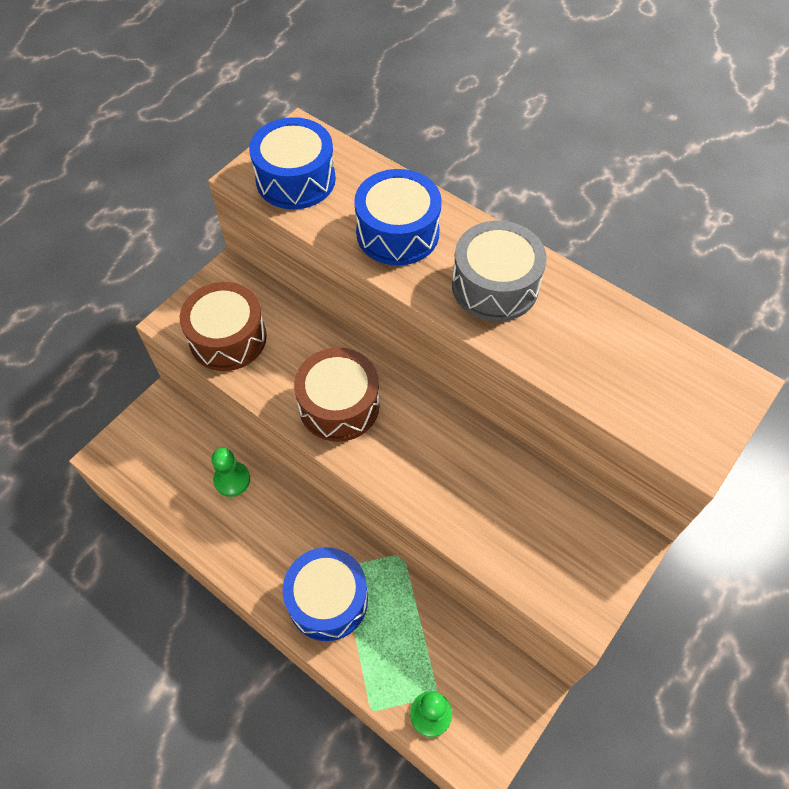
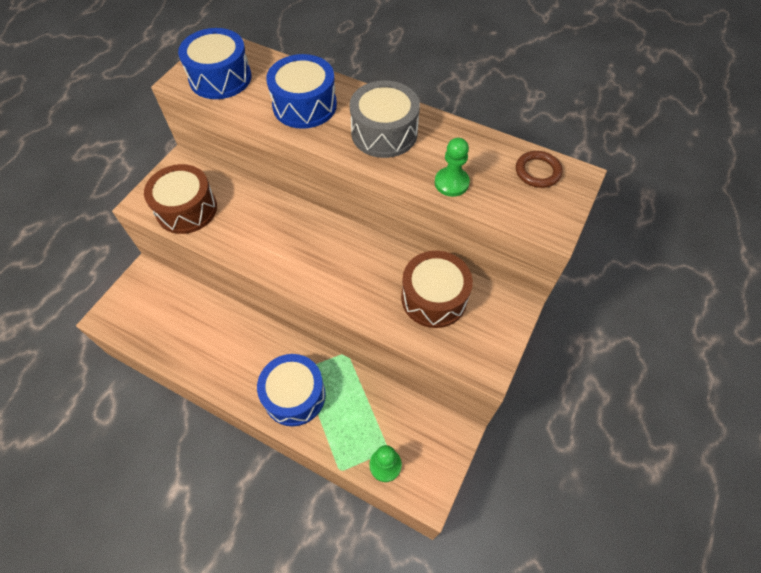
camera: 10 degrees left, 0 degrees up
green pawn [211,448,250,497] -> green pawn moved to [435,138,470,197]
brown drum [294,347,380,442] -> brown drum moved to [401,251,473,328]
none -> brown ring [516,151,562,188]

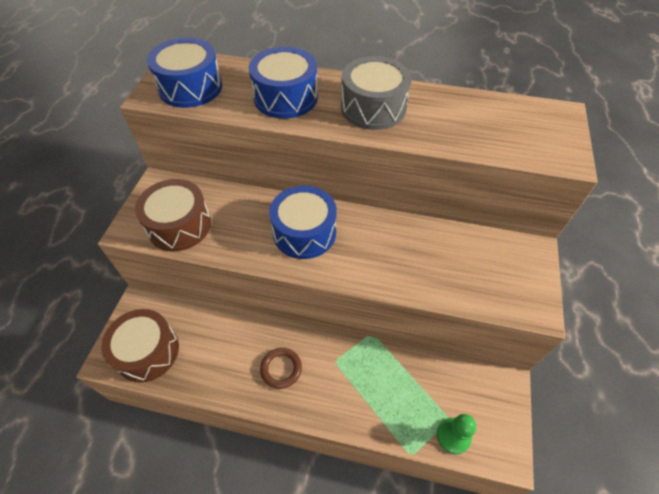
camera: 15 degrees left, 5 degrees down
blue drum [257,354,326,426] -> blue drum moved to [269,186,337,259]
brown drum [401,251,473,328] -> brown drum moved to [101,309,179,383]
green pawn [435,138,470,197] -> none
brown ring [516,151,562,188] -> brown ring moved to [260,348,302,389]

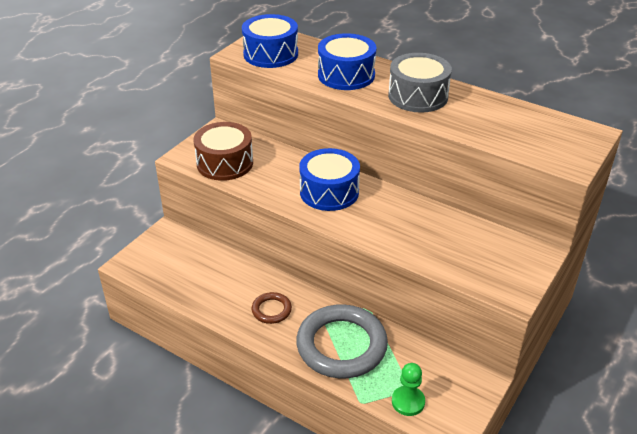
camera: 20 degrees right, 15 degrees down
brown drum [101,309,179,383] -> none
none -> grey ring [296,304,388,379]

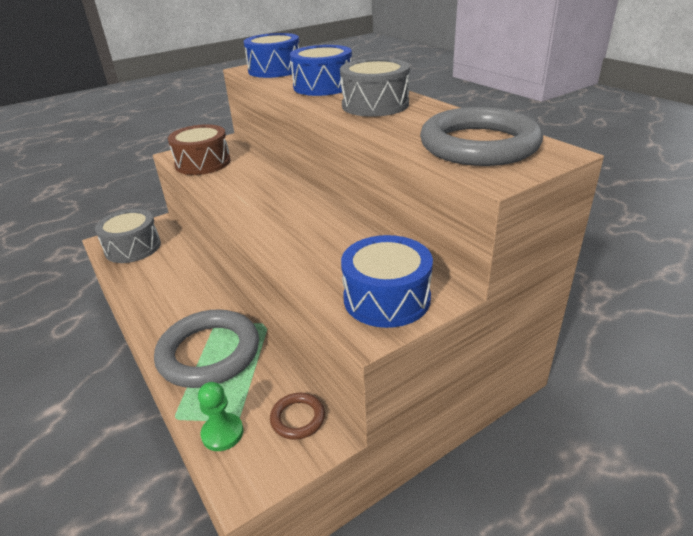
camera: 25 degrees right, 5 degrees down
brown ring [252,292,292,324] -> brown ring moved to [270,393,325,440]
blue drum [299,148,360,211] -> blue drum moved to [341,235,433,328]
none -> grey drum [95,209,161,263]
none -> grey ring [420,107,543,166]

